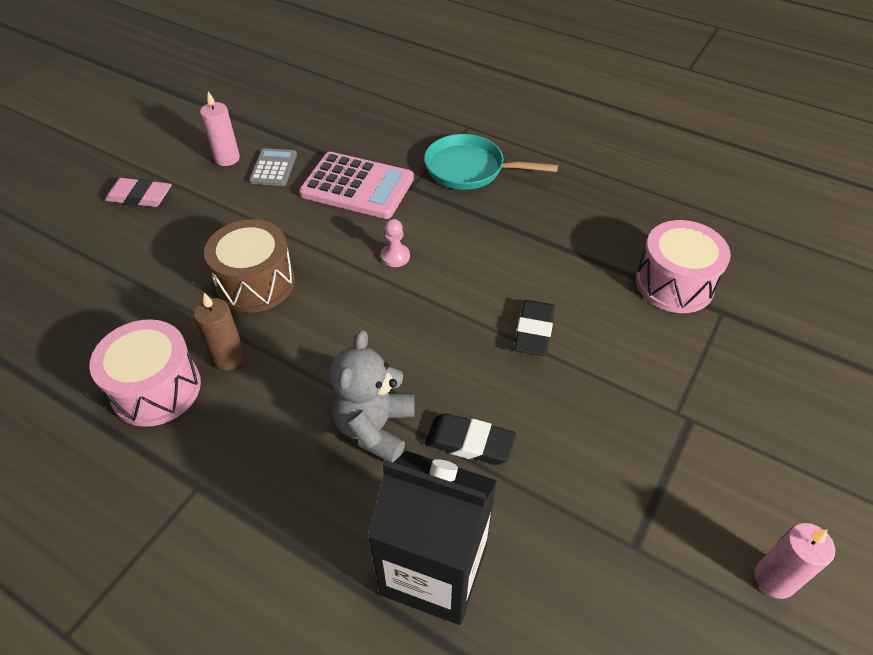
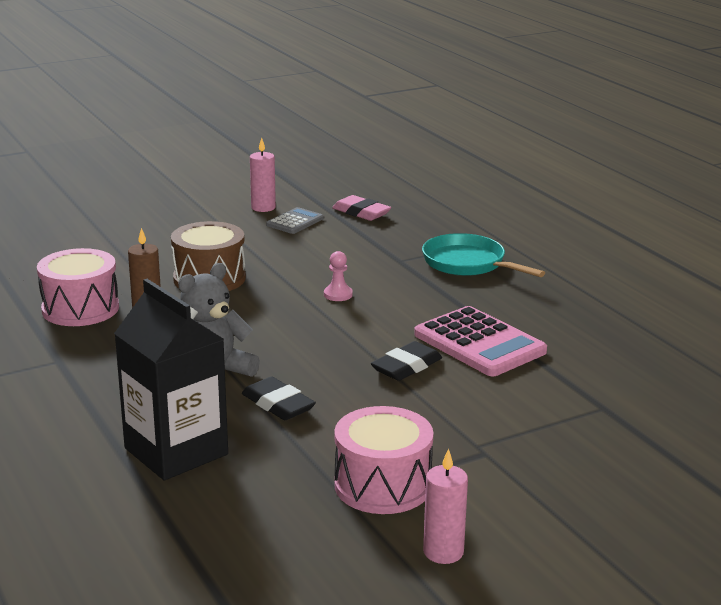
camera: 30 degrees right, 25 degrees down
pink eraser [105,178,172,207] -> pink eraser moved to [332,195,391,221]
pink calculator [299,152,414,219] -> pink calculator moved to [414,306,547,376]
pink drum [636,220,731,313] -> pink drum moved to [334,406,434,514]

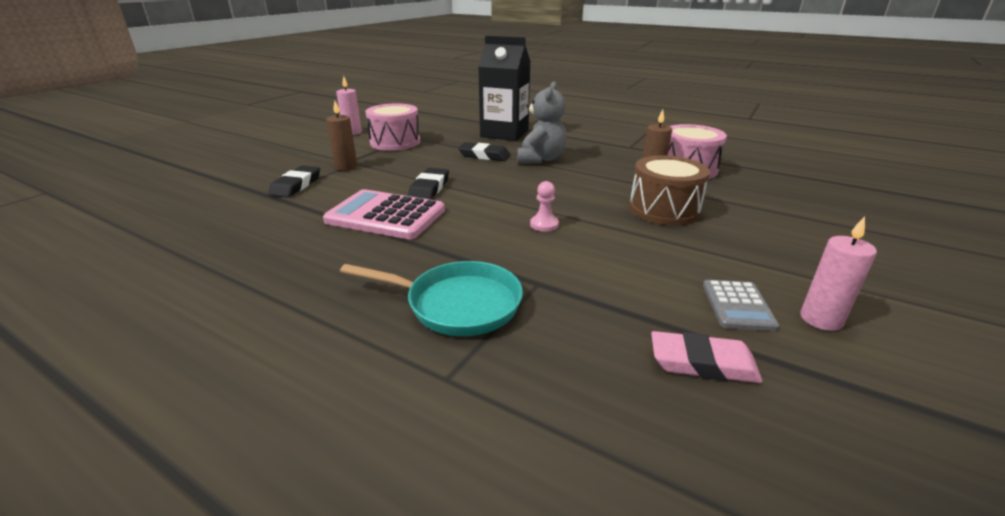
camera: 150 degrees right, 5 degrees up
none -> black eraser [269,165,320,198]
none -> brown candle [326,101,357,170]

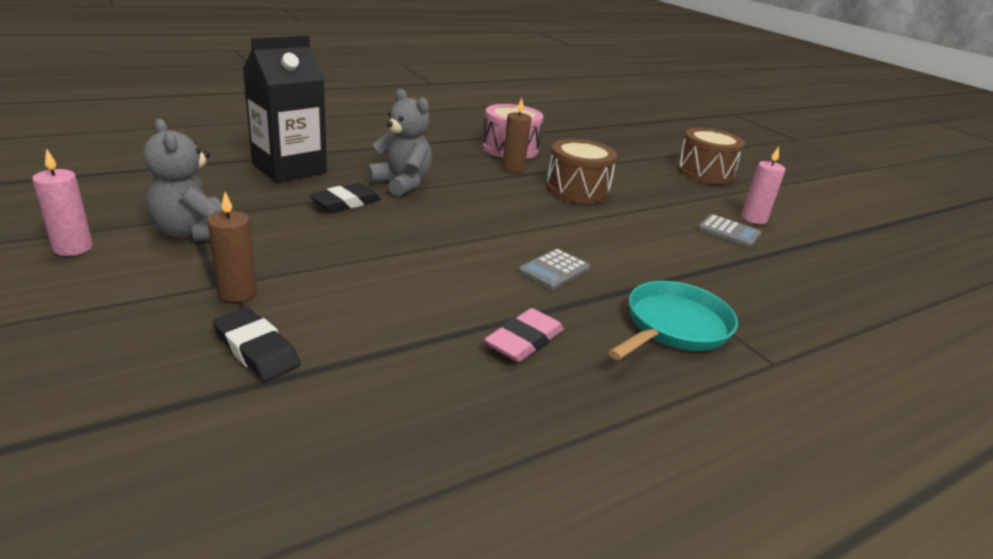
camera: 65 degrees left, 0 degrees up
pink calculator [323,189,445,239] -> none
pink drum [365,104,420,151] -> grey teddy bear [143,119,223,242]
black eraser [408,168,449,200] -> none
pink pawn [530,181,559,232] -> none
pink eraser [651,331,763,383] -> pink eraser moved to [484,308,564,362]
none -> grey calculator [518,249,590,290]
none -> brown drum [676,128,745,185]

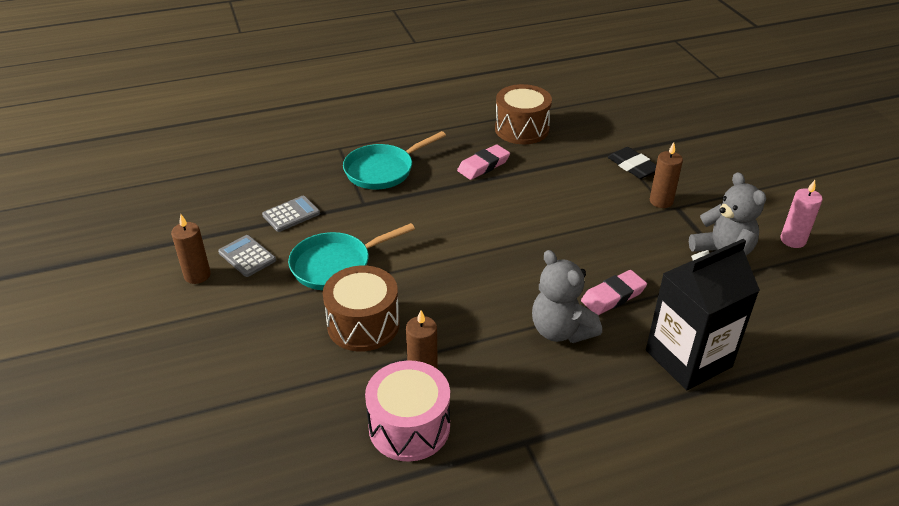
camera: 165 degrees left, 10 degrees up
black eraser [309,183,381,213] -> pink eraser [581,270,647,315]
grey calculator [518,249,590,290] -> grey calculator moved to [262,196,320,232]
brown drum [676,128,745,185] -> brown drum moved to [495,84,552,144]
pink candle [742,147,786,224] -> brown candle [171,214,211,284]
none -> turquoise pan [288,223,415,290]

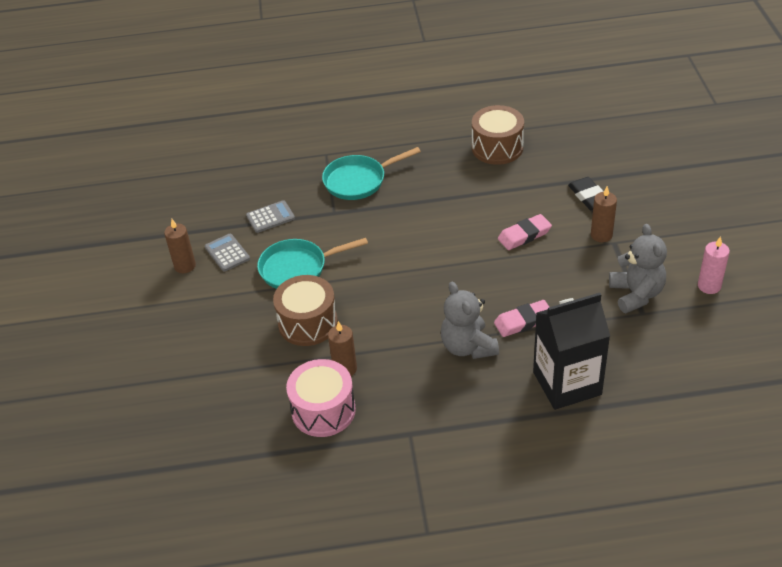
camera: 15 degrees right, 5 degrees up
pink eraser [457,144,510,180] -> pink eraser moved to [498,214,552,250]

